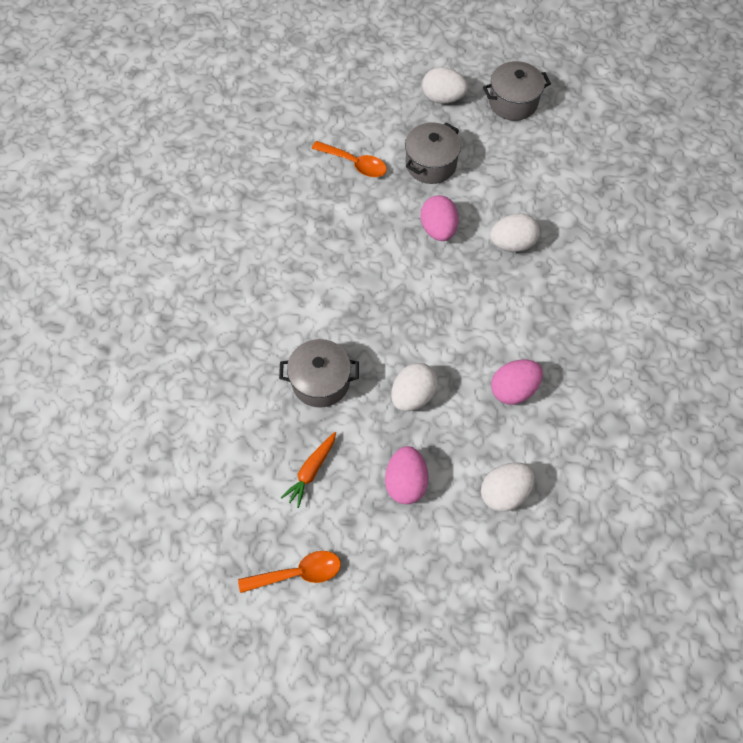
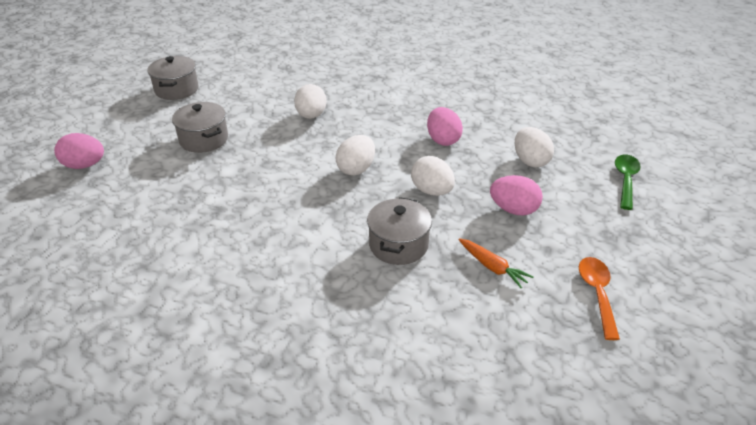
camera: 75 degrees left, 25 degrees down
orange spoon [312,141,387,177] -> none
pink egg [421,195,459,241] -> pink egg moved to [54,133,104,169]
white egg [422,67,468,104] -> white egg moved to [336,135,375,175]
none -> green spoon [615,154,641,210]

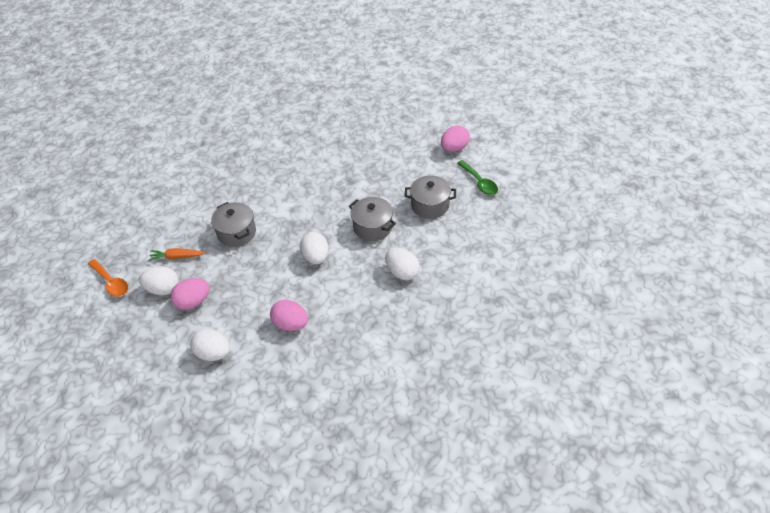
camera: 135 degrees right, 10 degrees up
grey pot [147,56,199,100] -> grey pot moved to [349,197,396,241]
white egg [411,156,455,196] -> white egg moved to [139,266,179,295]
green spoon [615,154,641,210] -> green spoon moved to [457,160,498,195]

